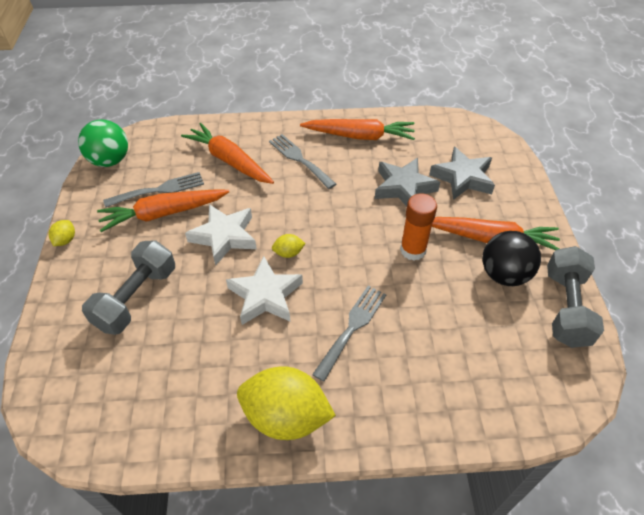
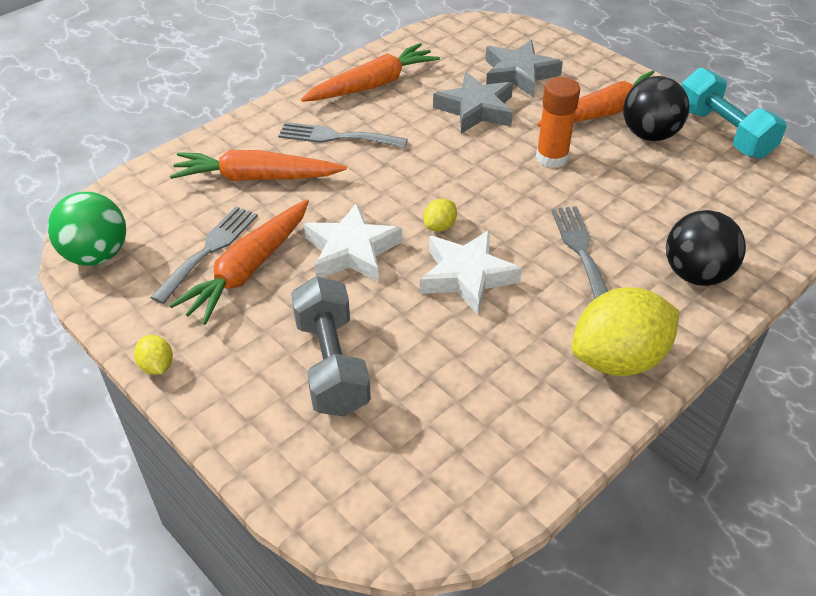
camera: 40 degrees left, 5 degrees down
grey dumbbell [547,246,604,348] -> turquoise dumbbell [681,68,787,159]
none -> black ball [666,210,746,286]

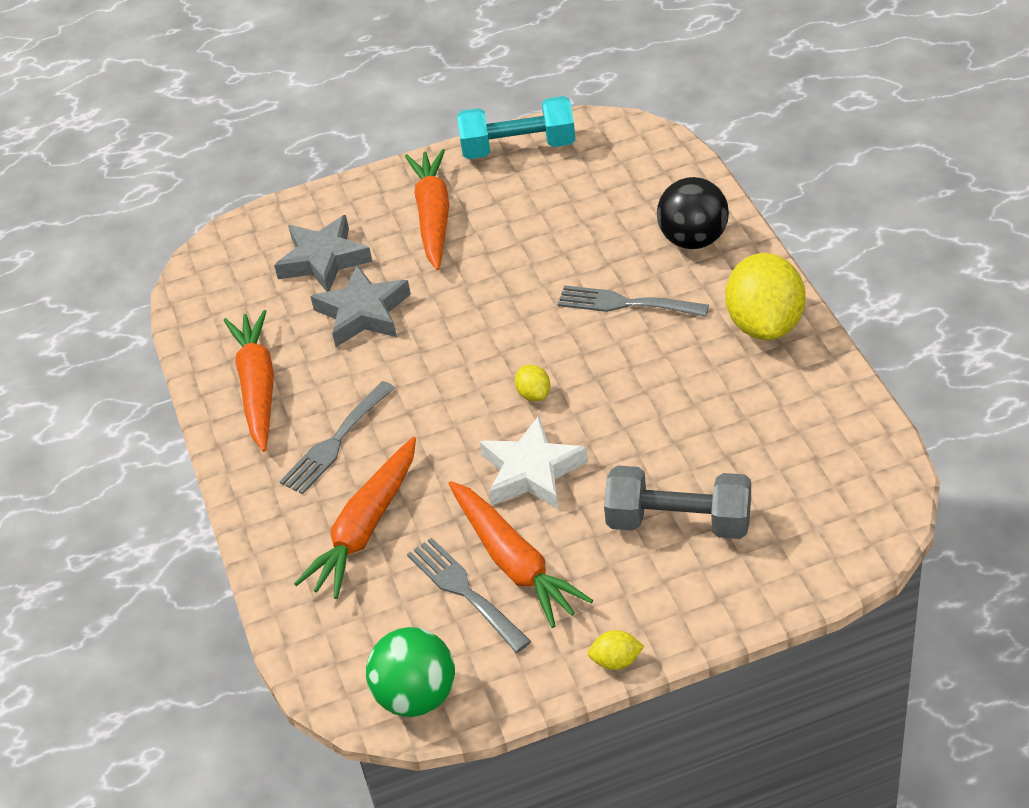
camera: 60 degrees left, 0 degrees up
white star [420,230,522,315] -> none
orange glue stick [536,77,580,168] -> none
black ball [623,76,689,141] -> none

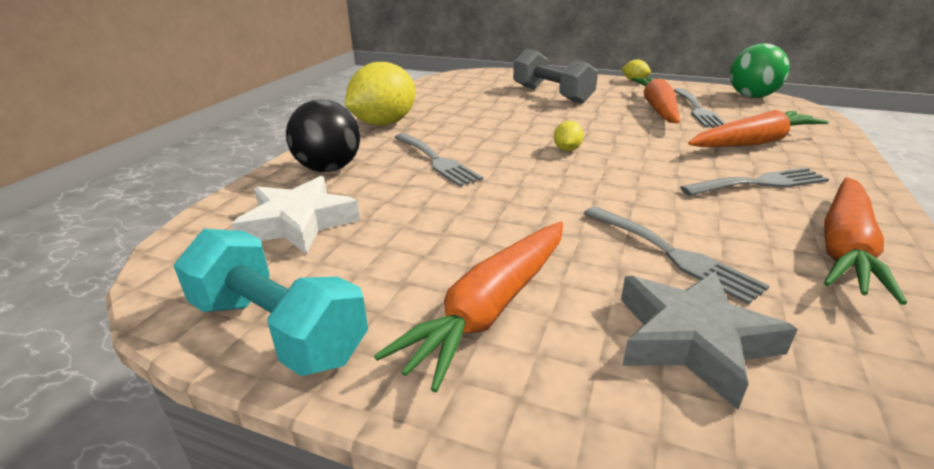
camera: 145 degrees left, 15 degrees down
grey star [310,265,411,347] -> grey fork [583,206,769,305]
white star [479,416,588,509] -> white star moved to [232,176,360,254]

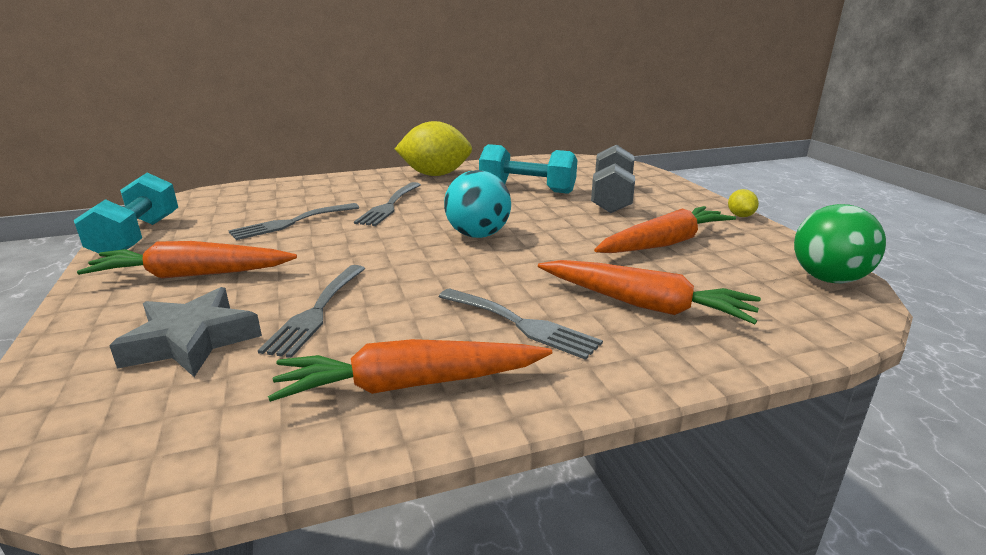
camera: 50 degrees right, 5 degrees down
white star [232,176,360,254] -> none
black ball [286,99,360,172] -> none
yellow lemon [554,121,584,151] -> turquoise ball [444,170,511,238]
grey fork [674,88,726,127] -> grey fork moved to [228,203,359,240]
none -> turquoise dumbbell [479,144,577,194]

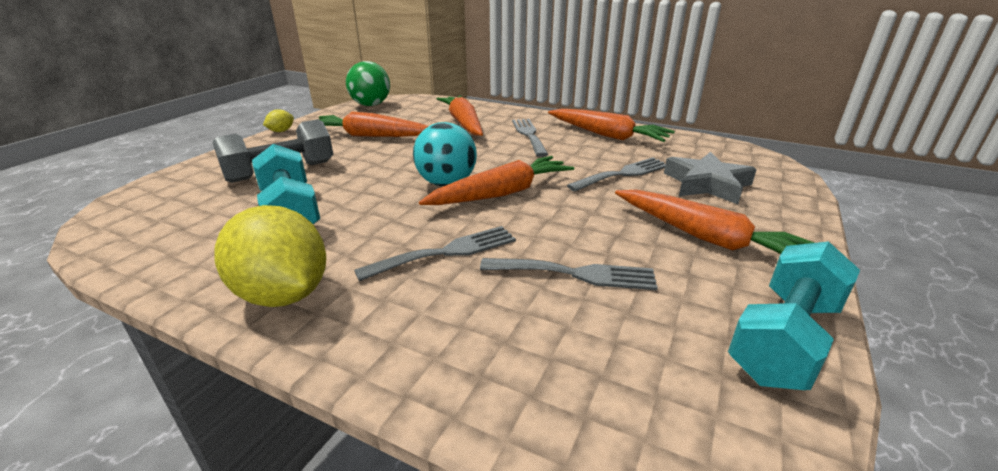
camera: 135 degrees left, 5 degrees up
none -> orange carrot [419,156,574,205]

